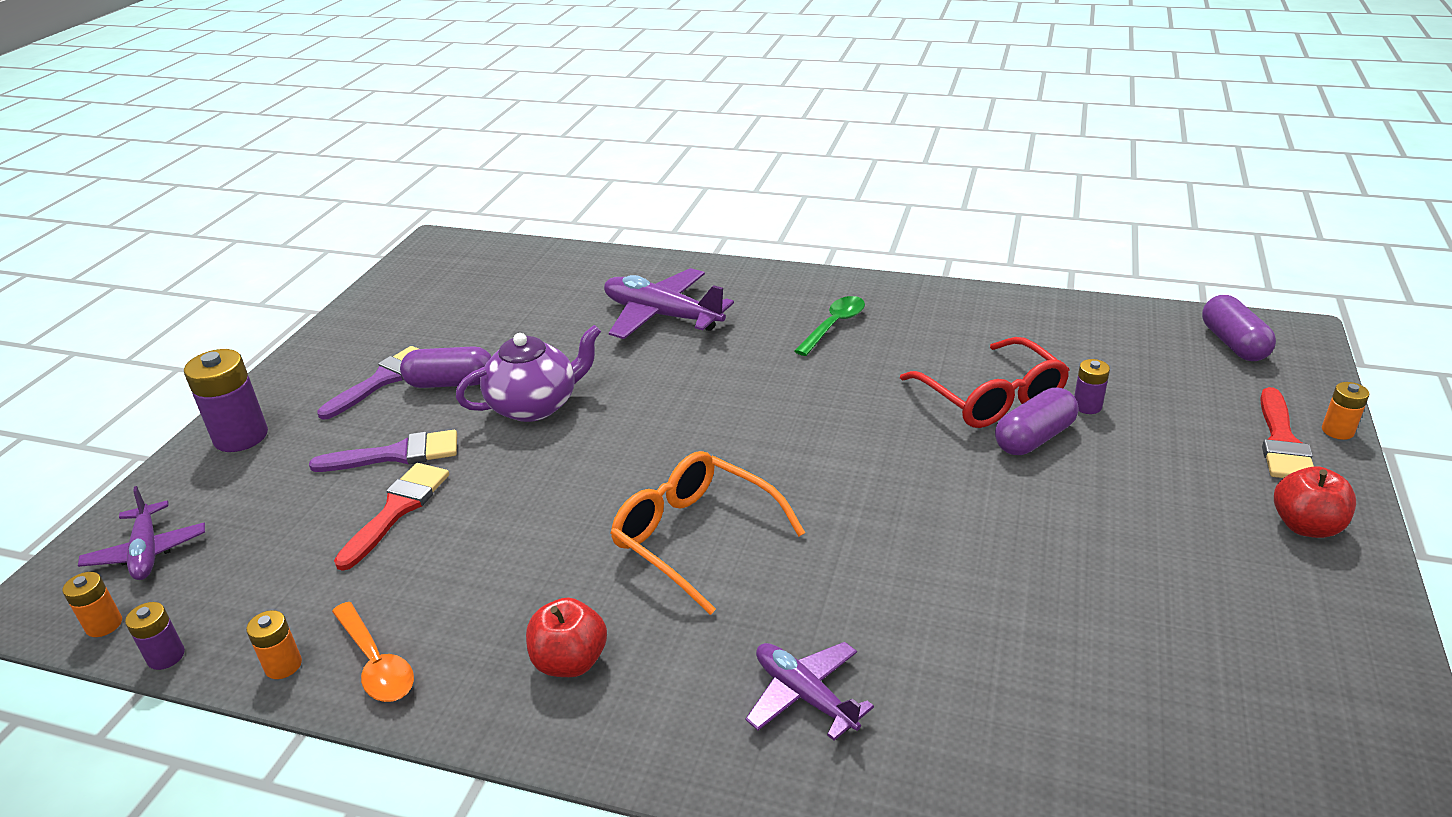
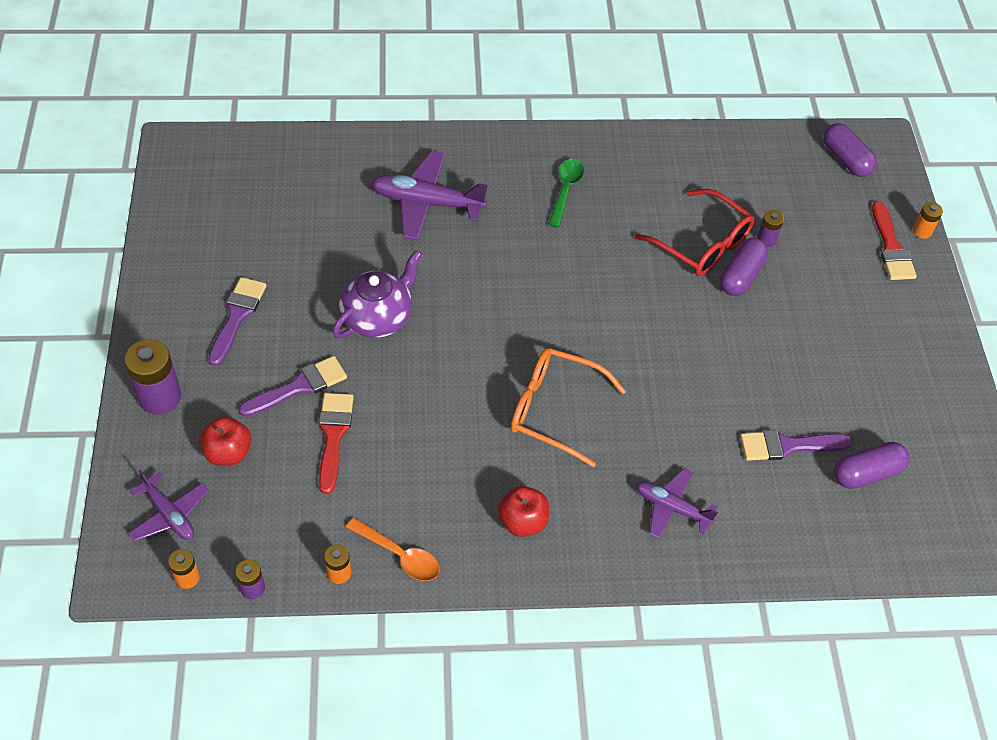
camera: 25 degrees left, 20 degrees up
purple capsule [400,346,492,388] -> purple capsule moved to [834,442,909,489]
red apple [1274,466,1356,538] -> red apple moved to [200,417,251,466]
none -> purple brush [740,430,853,461]

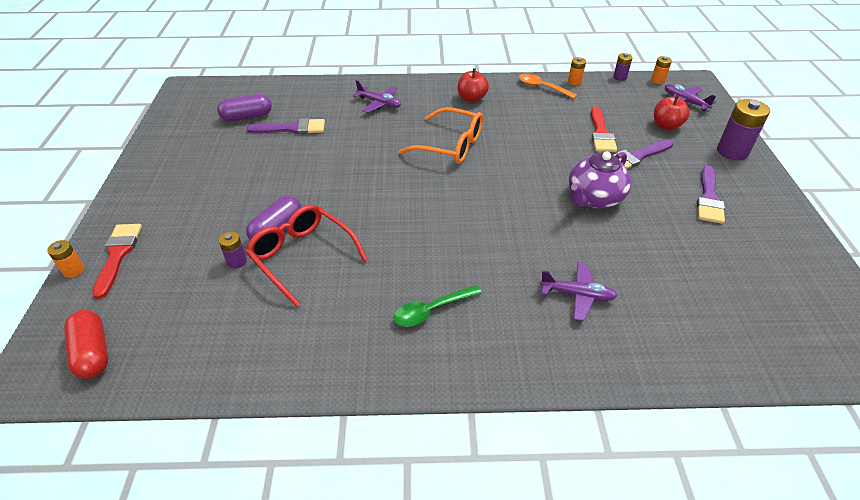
camera: 175 degrees left, 10 degrees down
purple plane [371,151,488,240] -> purple plane [540,262,618,321], size x0.62
green spoon [548,159,584,228] -> green spoon turned 45 degrees clockwise [393,285,482,327]
purple capsule [823,123,877,177] -> red capsule [64,310,108,379]

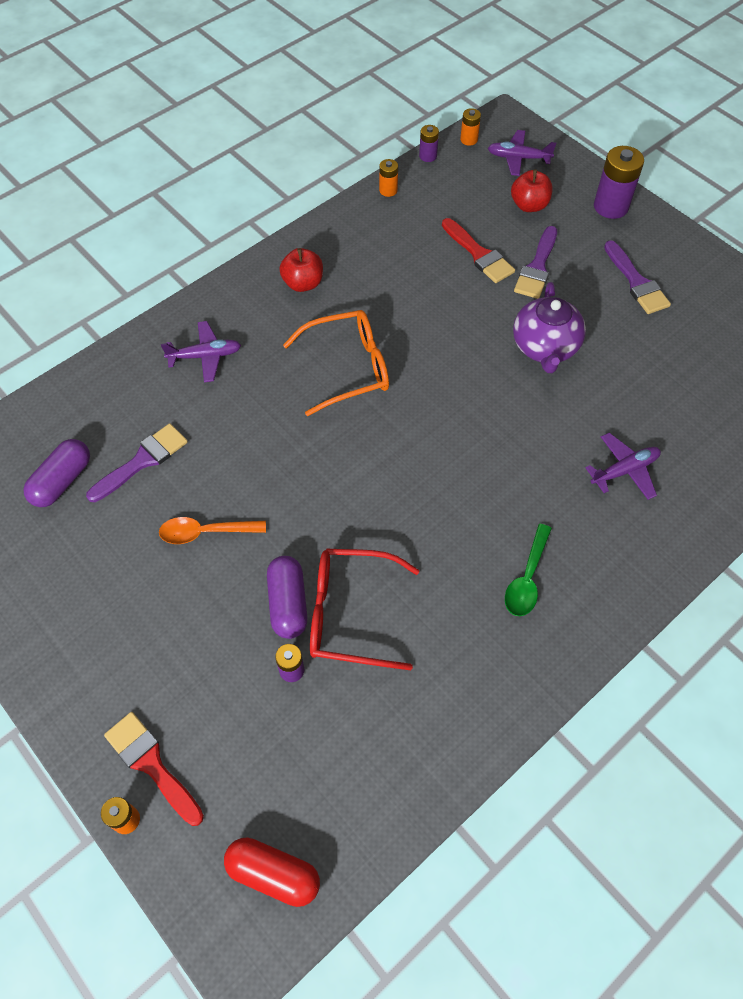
camera: 40 degrees left, 15 degrees up
orange spoon [519,74,577,99] -> orange spoon moved to [159,517,266,544]

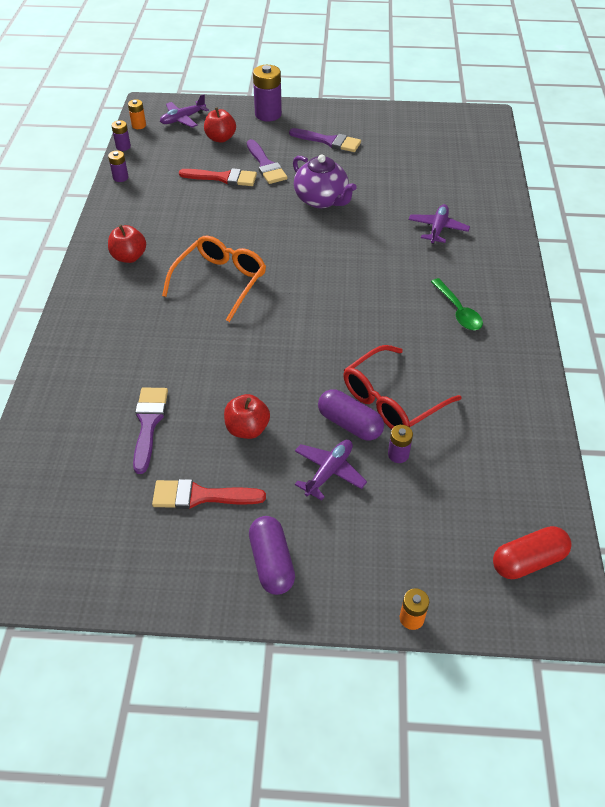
camera: 45 degrees left, 10 degrees down
purple capsule [23,439,90,507] -> purple capsule moved to [249,516,295,595]
red brush [104,712,204,826] -> red brush moved to [152,479,266,509]
orange spoon [159,517,266,544] -> red apple [224,394,270,439]
purple plane [161,321,241,382] -> purple plane moved to [295,440,367,501]
orange battery [379,159,398,197] -> purple battery [108,151,128,182]

